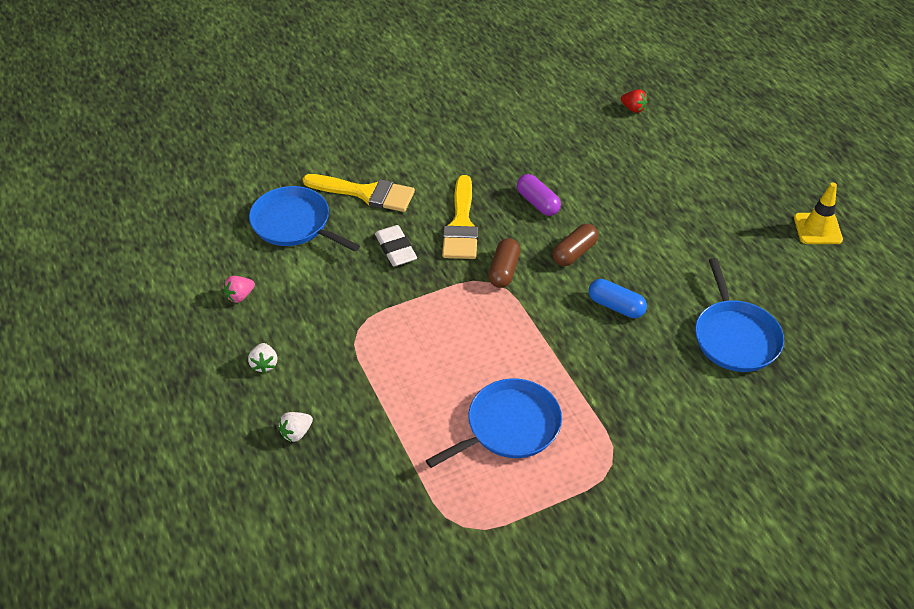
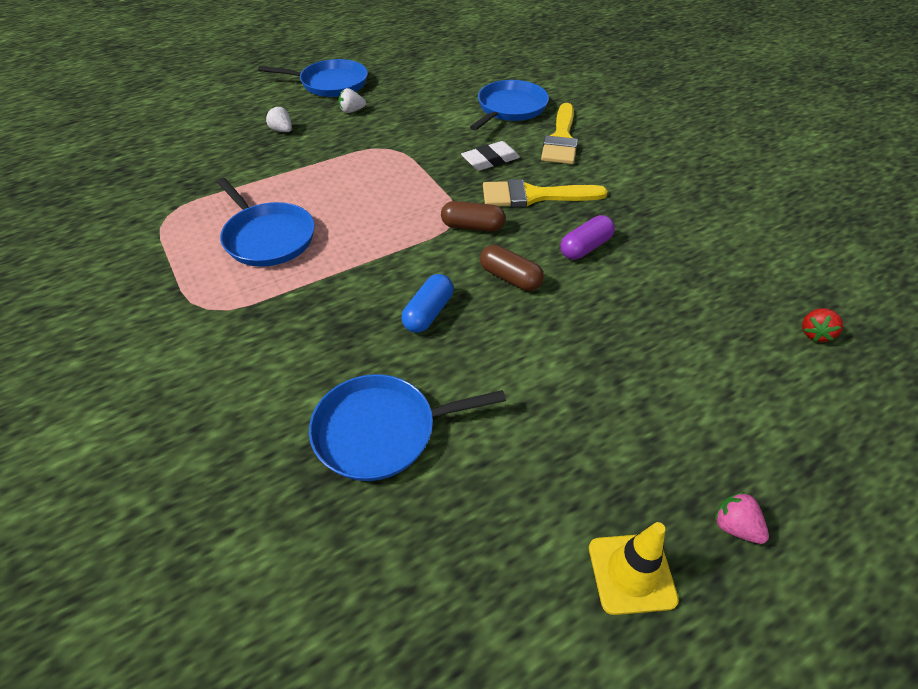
camera: 85 degrees right, 0 degrees up
pink strawberry [223,276,255,303] -> pink strawberry moved to [715,492,769,544]
none -> blue pan [258,59,368,97]

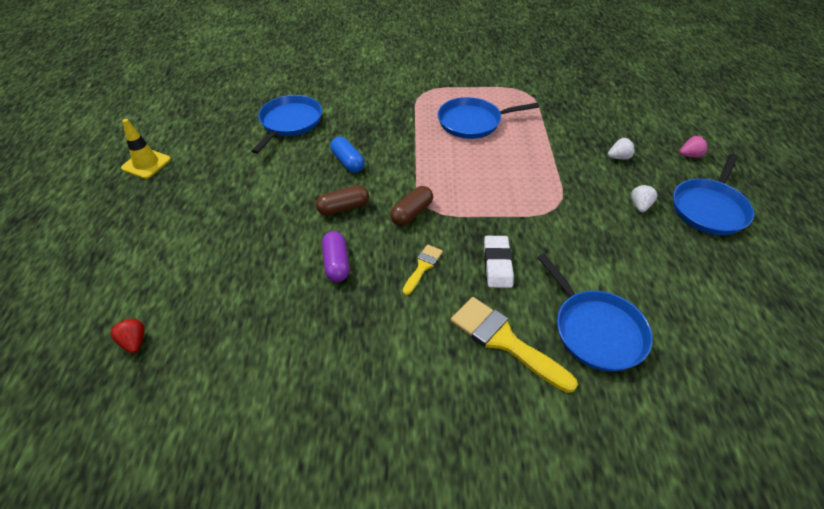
camera: 120 degrees right, 0 degrees up
yellow brush [483,179,608,207] -> yellow brush [403,244,443,295], size x0.54
pink strawberry [715,492,769,544] -> pink strawberry moved to [680,136,708,158]

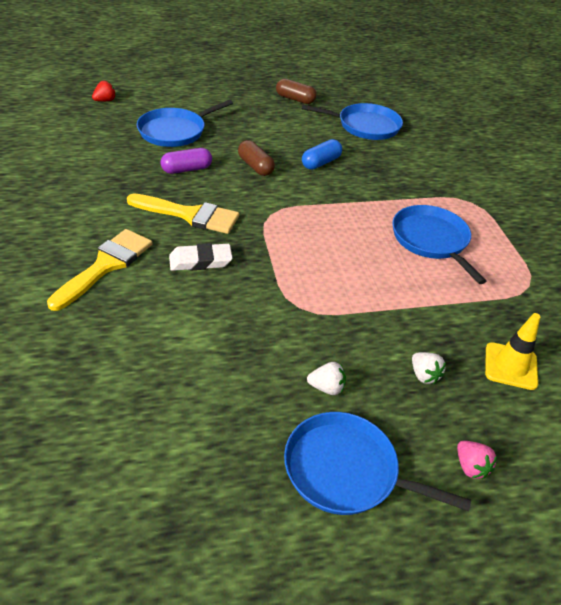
camera: 75 degrees right, 5 degrees down
yellow traffic cone [121,119,171,179] -> yellow traffic cone moved to [485,313,540,390]
brown capsule [390,186,433,226] -> brown capsule moved to [276,79,317,104]
yellow brush [403,244,443,295] -> yellow brush [127,193,239,234], size x1.84
blue pan [537,254,653,372] -> blue pan moved to [137,100,233,147]

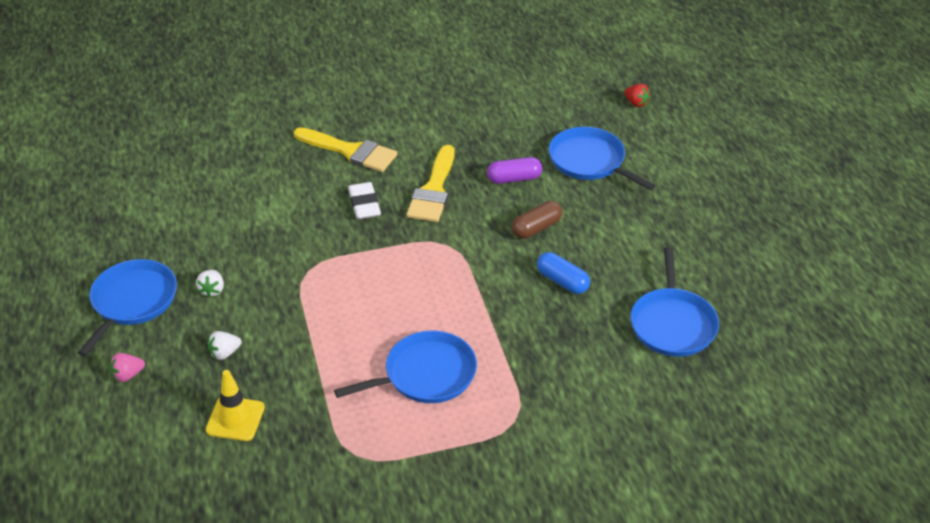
camera: 90 degrees right, 0 degrees up
purple capsule [160,148,212,174] -> purple capsule turned 75 degrees counterclockwise [487,157,542,184]
brown capsule [276,79,317,104] -> none

